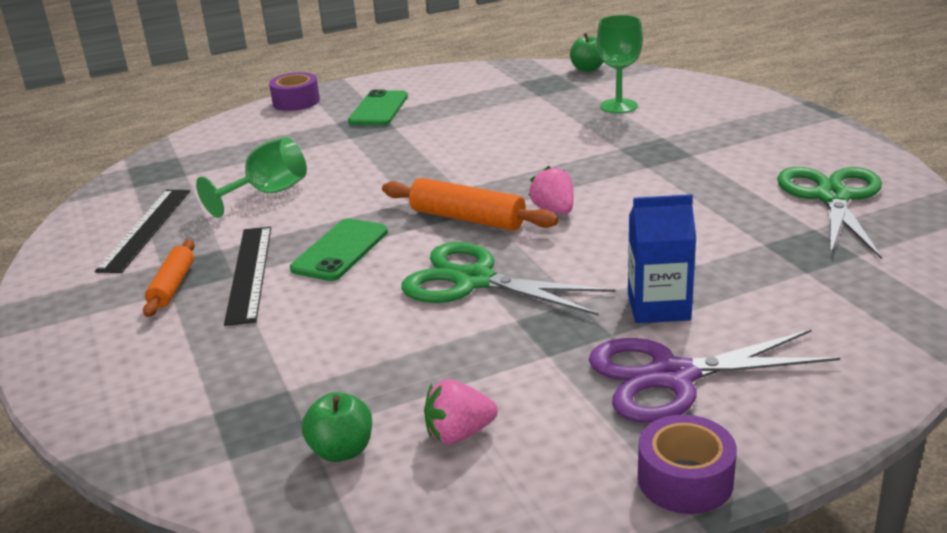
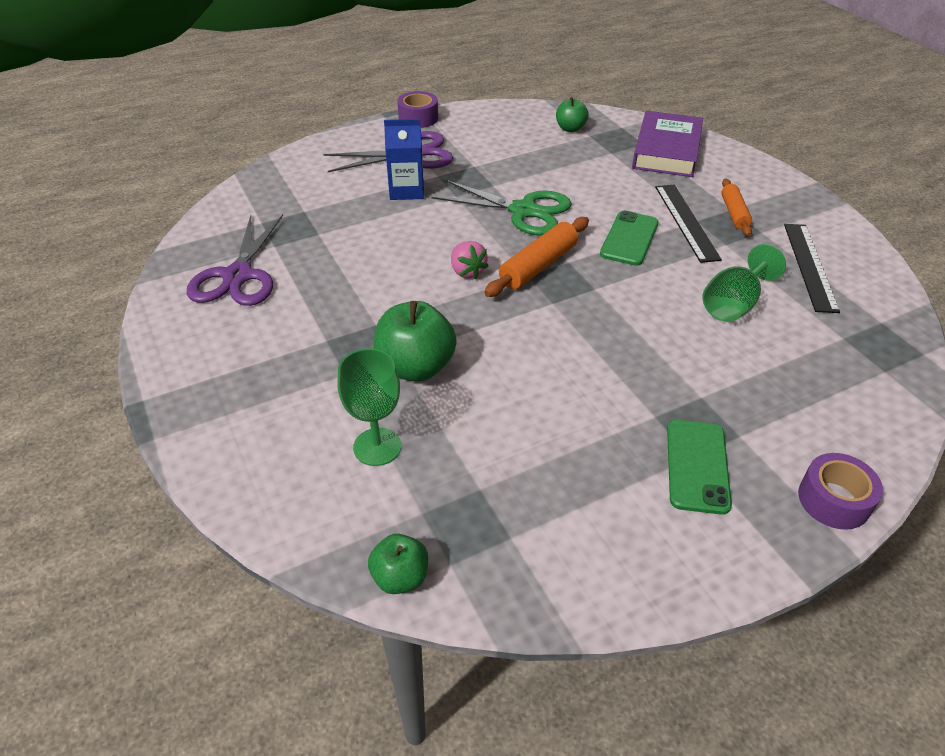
camera: 175 degrees right, 15 degrees up
orange rolling pin [382,178,558,231] -> orange rolling pin turned 75 degrees counterclockwise [484,217,589,297]
pink strawberry [424,379,498,444] -> none
green scissors [777,167,882,259] -> purple scissors [186,215,283,306]
none -> green apple [374,301,457,382]
none -> purple book [632,111,703,177]

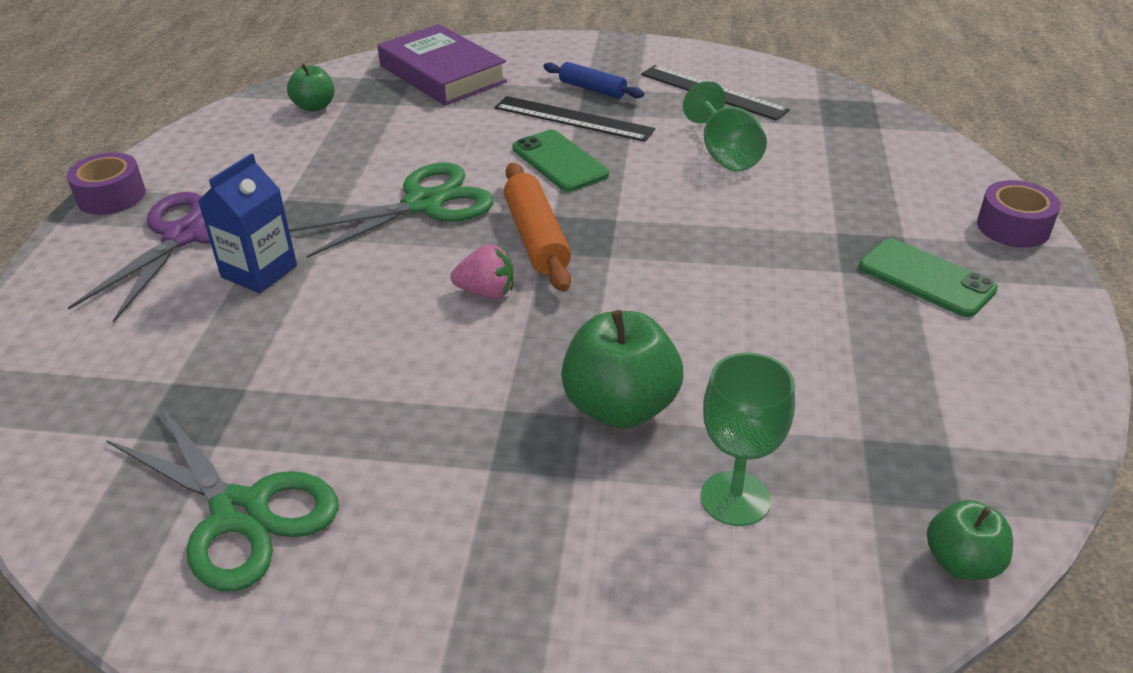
camera: 55 degrees left, 5 degrees down
purple scissors [186,215,283,306] -> green scissors [106,406,339,591]
orange rolling pin [721,178,752,236] -> blue rolling pin [543,62,644,98]

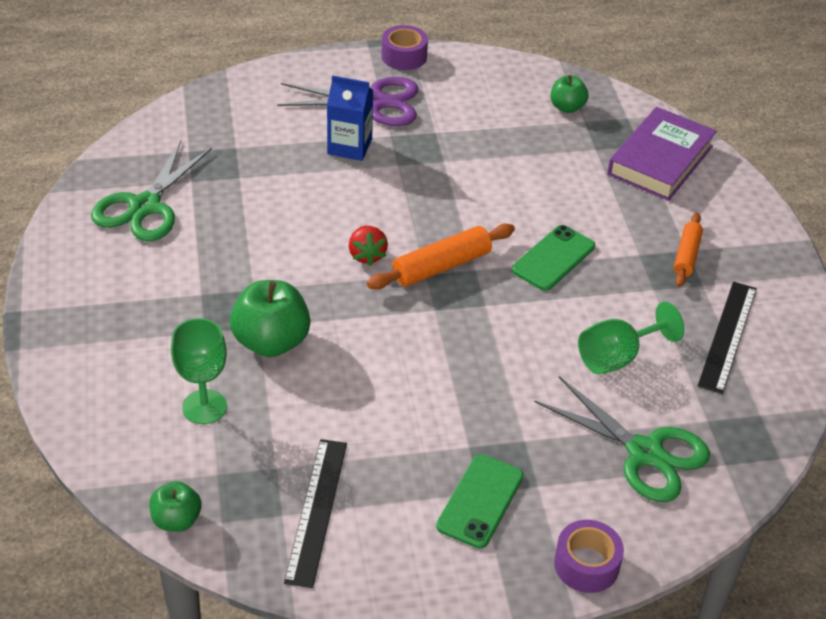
camera: 70 degrees right, 5 degrees up
green scissors [289,163,494,258] -> green scissors moved to [534,376,710,502]
pink strawberry [450,244,514,299] -> red strawberry [349,226,388,266]
black ruler [495,96,655,142] -> black ruler moved to [284,439,347,588]
blue rolling pin [543,62,644,98] -> orange rolling pin [674,213,703,287]

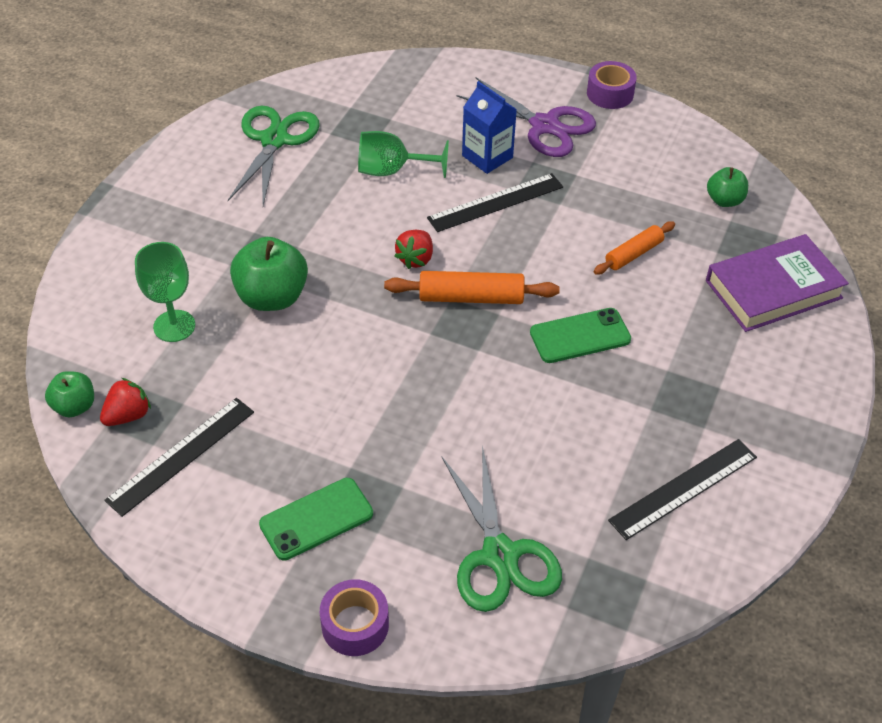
camera: 35 degrees right, 5 degrees up
green scissors [91,141,212,241] -> green scissors turned 135 degrees clockwise [228,106,320,206]
green goblet [578,302,684,374] -> green goblet moved to [358,131,449,178]
orange rolling pin [674,213,703,287] -> orange rolling pin moved to [594,221,675,275]
none -> red strawberry [100,378,151,426]
none -> black ruler [427,173,563,232]

